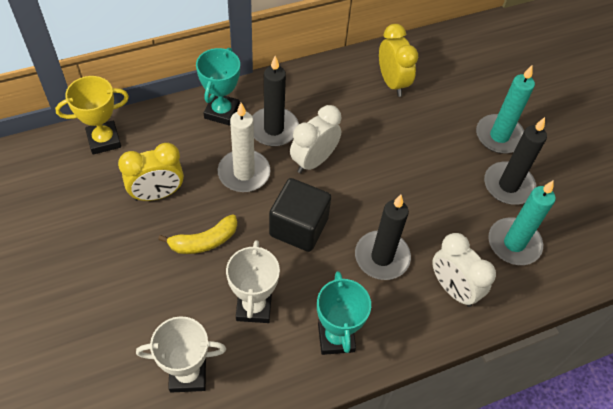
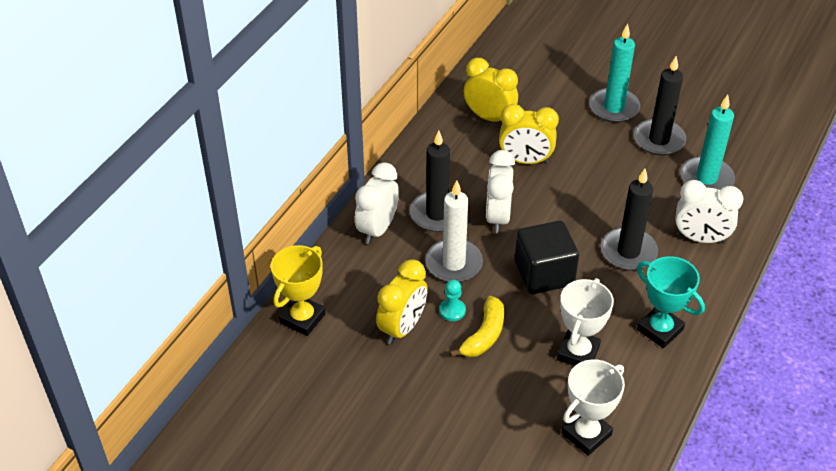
camera: 35 degrees left, 10 degrees down
turquoise trophy [196,47,240,126] -> white clock [355,162,399,244]
white trophy [226,240,280,323] -> white trophy turned 60 degrees clockwise [557,278,614,366]
none -> turquoise pawn [439,280,466,321]
none -> yellow clock [499,104,559,164]

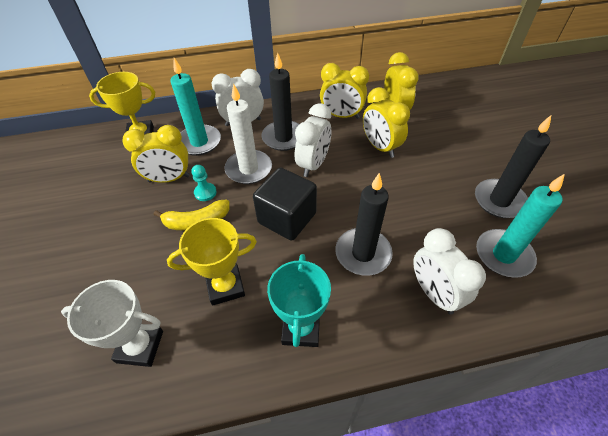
camera: 50 degrees right, 5 degrees up
white clock [486,150,515,233] -> white clock turned 150 degrees clockwise [295,103,331,177]
white trophy [557,278,614,366] -> yellow trophy [167,218,257,306]
turquoise candle [589,24,640,123] -> turquoise candle moved to [170,58,221,156]
none -> yellow clock [320,63,369,119]

